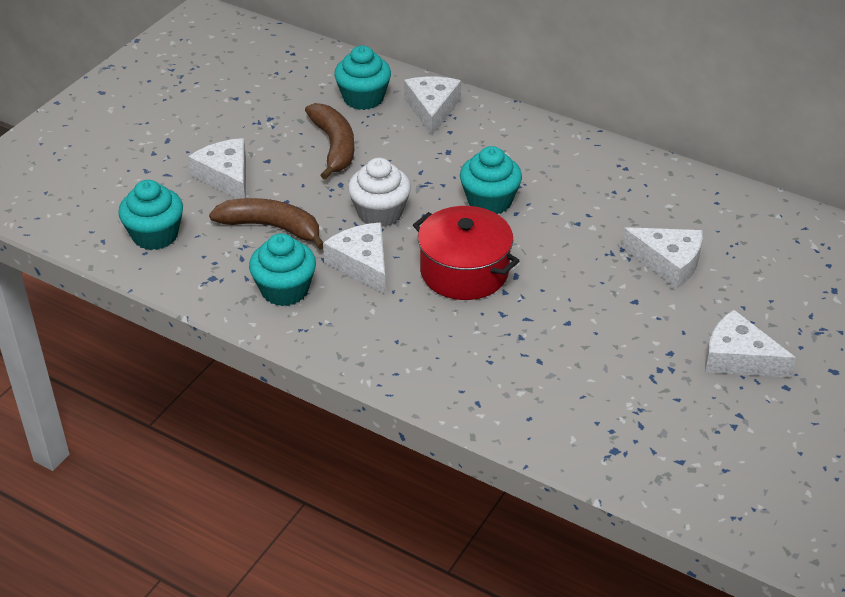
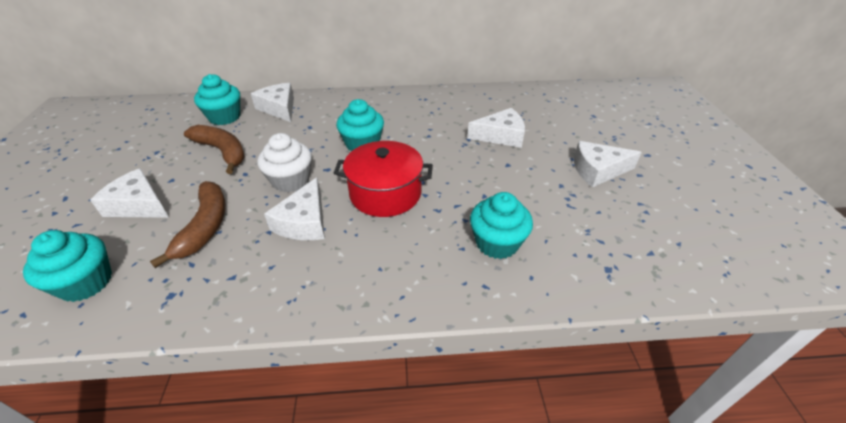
camera: 35 degrees left, 0 degrees up
brown banana [209,198,323,249] -> brown banana turned 105 degrees clockwise [150,181,226,268]
turquoise cupcake [249,233,316,306] -> turquoise cupcake moved to [470,192,533,259]
white cheese [323,223,386,294] -> white cheese turned 105 degrees counterclockwise [264,177,325,240]

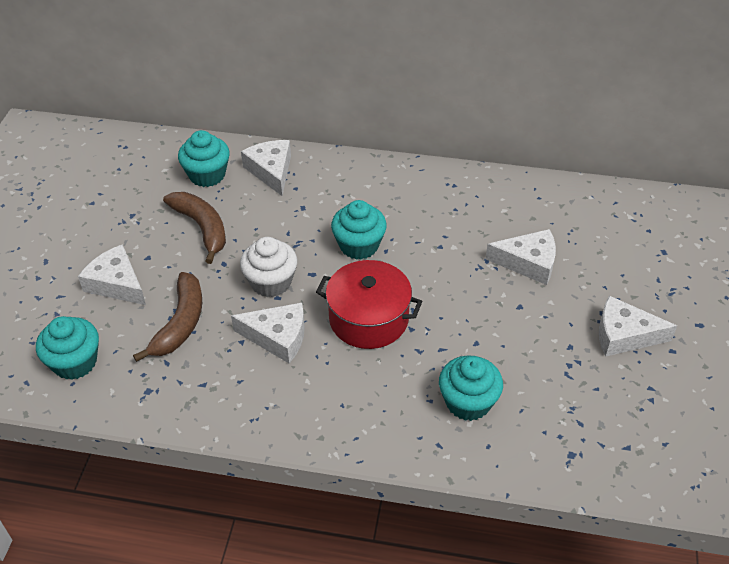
camera: 15 degrees right, 5 degrees up
white cheese [264,177,325,240] -> white cheese turned 105 degrees counterclockwise [231,303,305,363]

